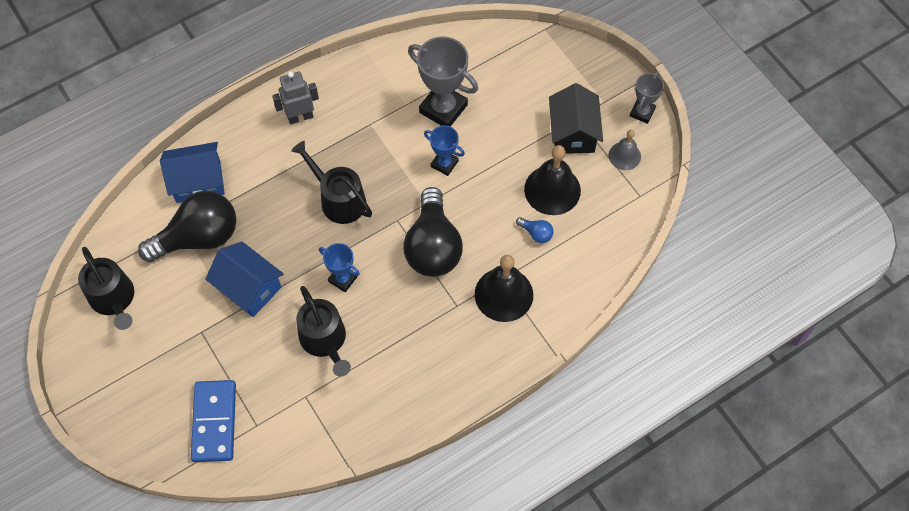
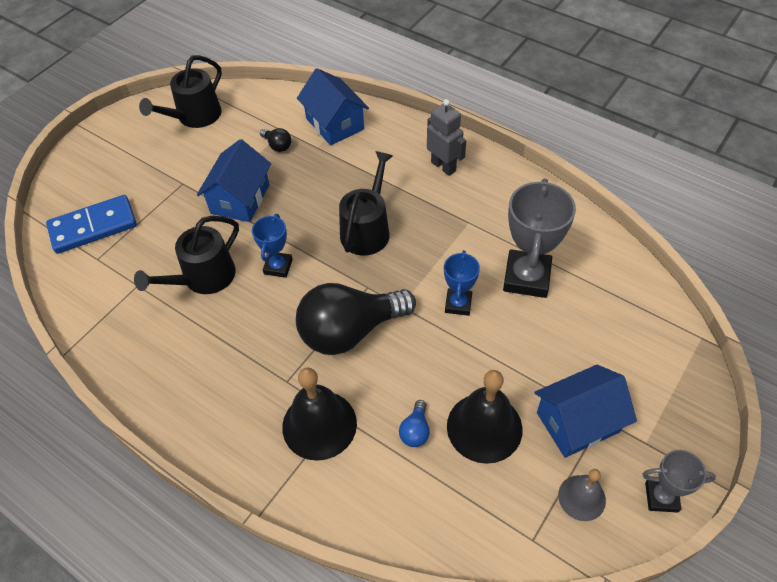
camera: 70 degrees right, 10 degrees down
black light bulb [138,191,236,262] -> black light bulb [260,128,291,152], size x0.40
black house [549,83,603,154] -> blue house [534,365,637,458]

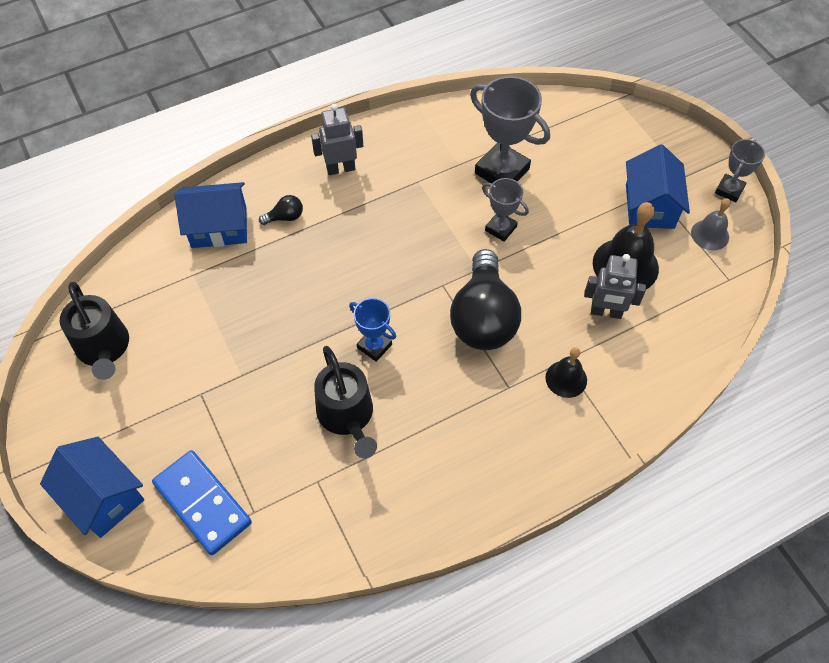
camera: 65 degrees left, 5 degrees up
blue domino [46,195,137,254] -> blue domino turned 45 degrees counterclockwise [152,450,252,555]
blue house [197,139,271,222] -> blue house moved to [40,437,144,538]
black light bulb [260,128,291,152] -> black light bulb moved to [259,195,303,225]
black bell [282,367,357,461] -> black bell [546,347,587,398], size x0.58
black watering can [339,151,393,256] -> none
blue light bulb [399,400,430,447] -> grey robot [584,254,646,319]
blue trophy [444,250,480,316] -> grey trophy [482,178,529,242]

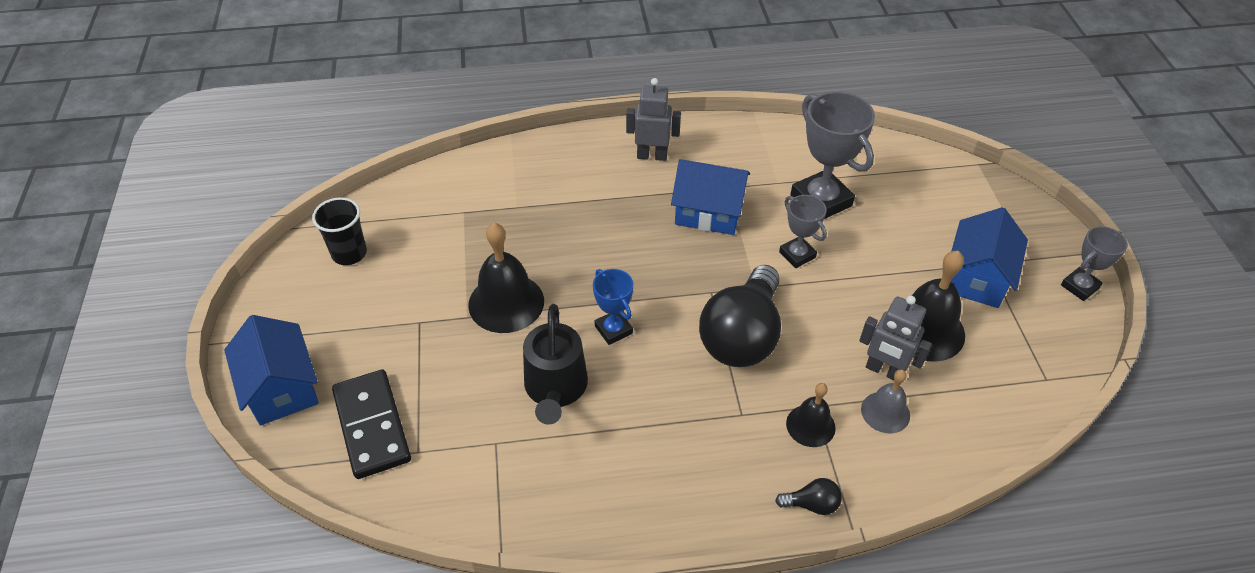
camera: 20 degrees right, 10 degrees down
black watering can [60,282,129,380] -> black cup [312,197,367,265]
blue domino [152,450,252,555] -> black domino [332,369,411,479]
blue house [174,182,247,248] -> blue house moved to [671,159,750,235]
black light bulb [259,195,303,225] -> black light bulb moved to [775,478,842,515]
grey bell [691,198,731,250] -> grey bell moved to [861,369,910,434]
none -> black bell [468,223,544,333]

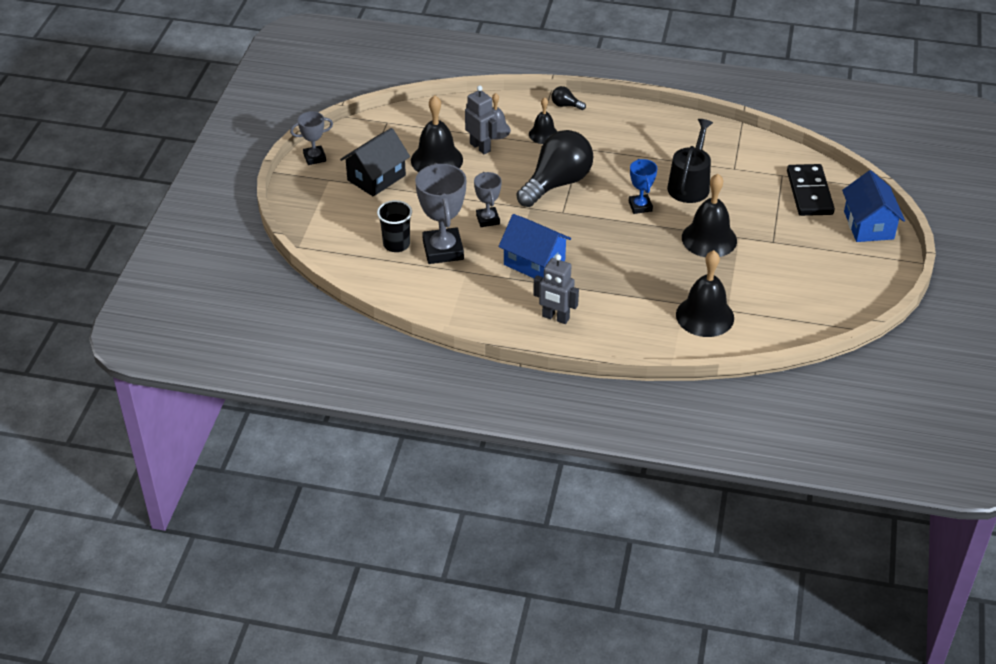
camera: 160 degrees left, 5 degrees down
black cup [312,197,367,265] -> black cup moved to [377,200,412,252]
blue house [951,207,1028,308] -> black house [340,128,410,197]
none -> black bell [676,250,734,337]

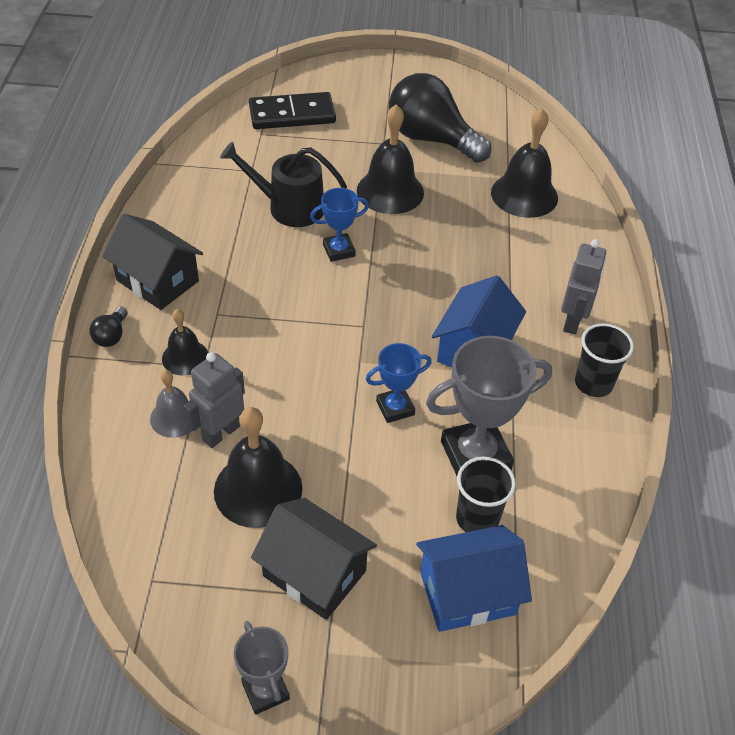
camera: 100 degrees left, 5 degrees up
grey trophy [474,172,502,227] -> blue trophy [366,343,432,423]
black light bulb [517,130,593,207] -> black light bulb moved to [389,73,491,163]
blue house [842,170,905,242] -> blue house moved to [416,525,532,632]
none -> black house [102,214,203,310]
none -> black cup [575,323,634,397]

